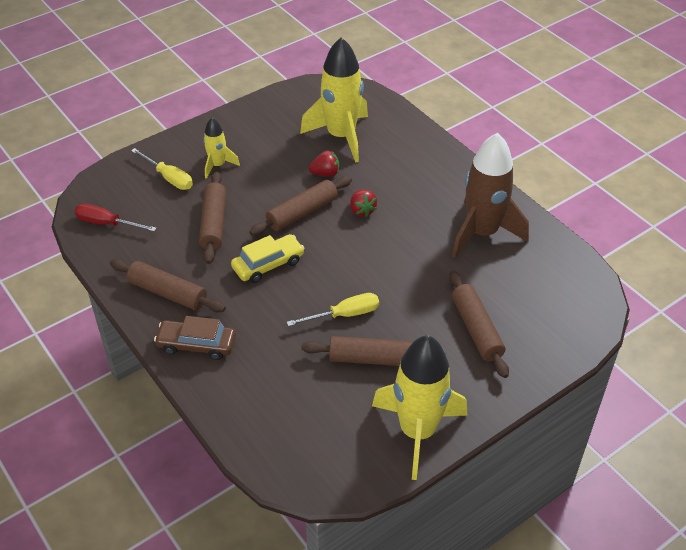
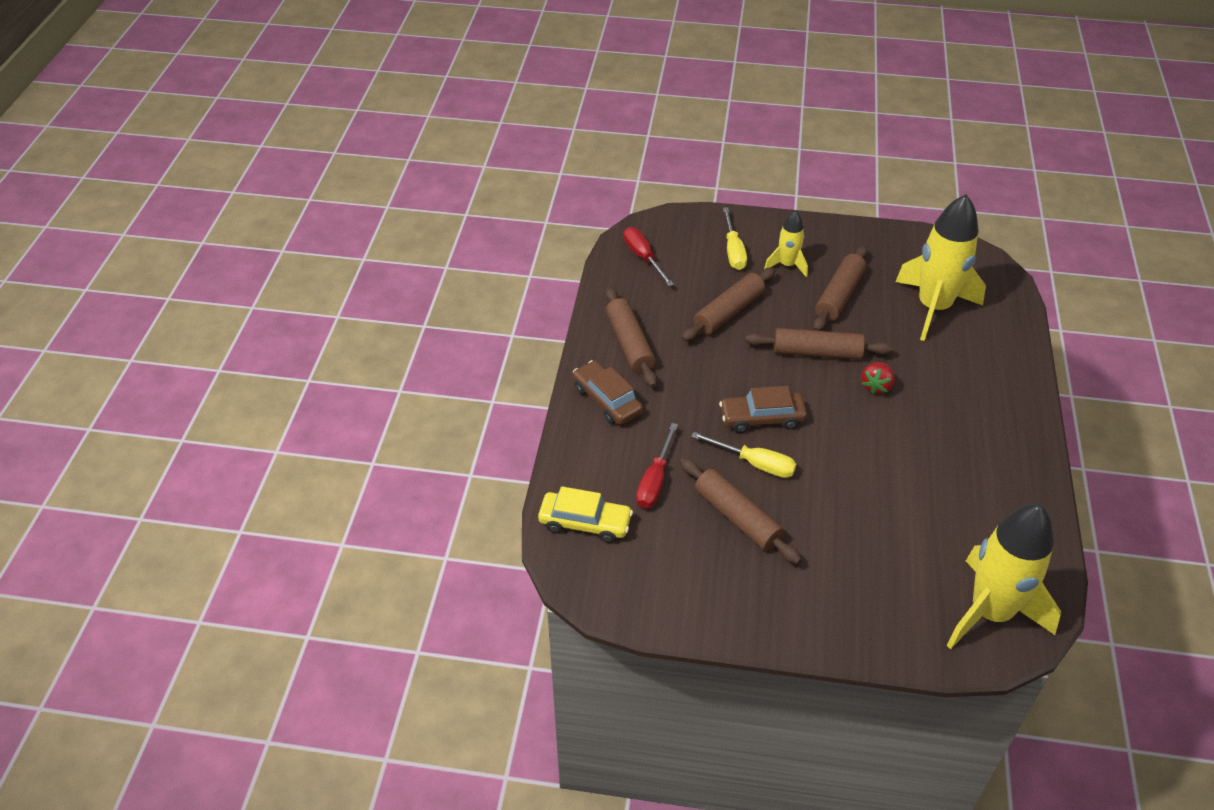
camera: 45 degrees right, 0 degrees up
yellow car [231,234,305,283] -> yellow car moved to [538,486,633,543]
red strawberry [309,151,339,177] -> none
yellow rocket [372,335,467,480] -> yellow rocket moved to [946,504,1061,649]
brown rolling pin [449,270,509,378] -> brown rolling pin moved to [813,245,868,331]
brown rocket [452,133,529,258] -> none
none -> red screwdriver [636,423,678,508]
none -> brown car [719,386,807,433]

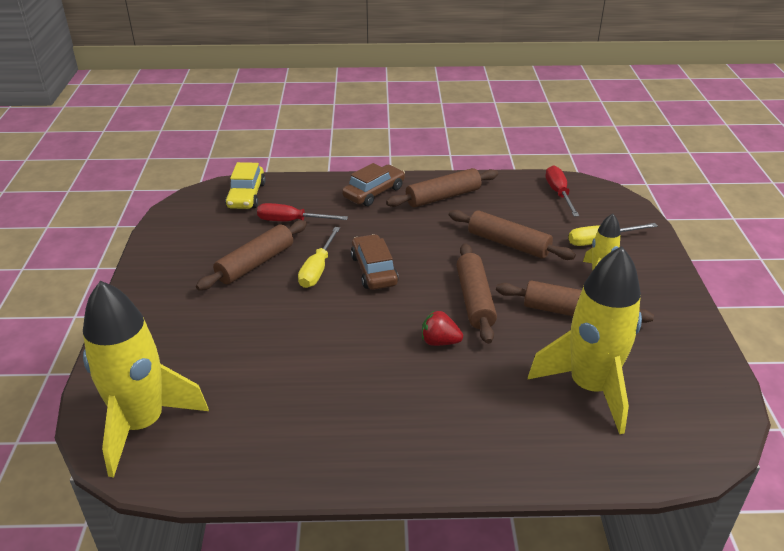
camera: 80 degrees right, 10 degrees down
red screwdriver [623,227,674,286] -> red screwdriver turned 60 degrees counterclockwise [545,165,579,217]

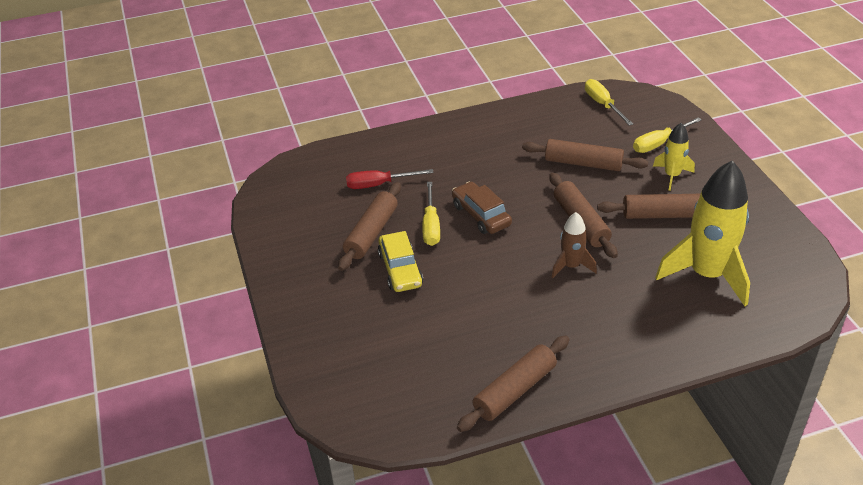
camera: 15 degrees left, 5 degrees up
yellow rocket [83,280,209,477] -> none
yellow car [225,162,265,209] -> yellow car moved to [378,231,423,292]
brown car [342,163,405,206] -> none
brown rolling pin [386,168,498,207] -> brown rolling pin moved to [457,336,570,432]
red strawberry [422,310,463,346] -> brown rocket [552,212,597,278]
red screwdriver [545,165,579,217] -> yellow screwdriver [585,79,633,126]

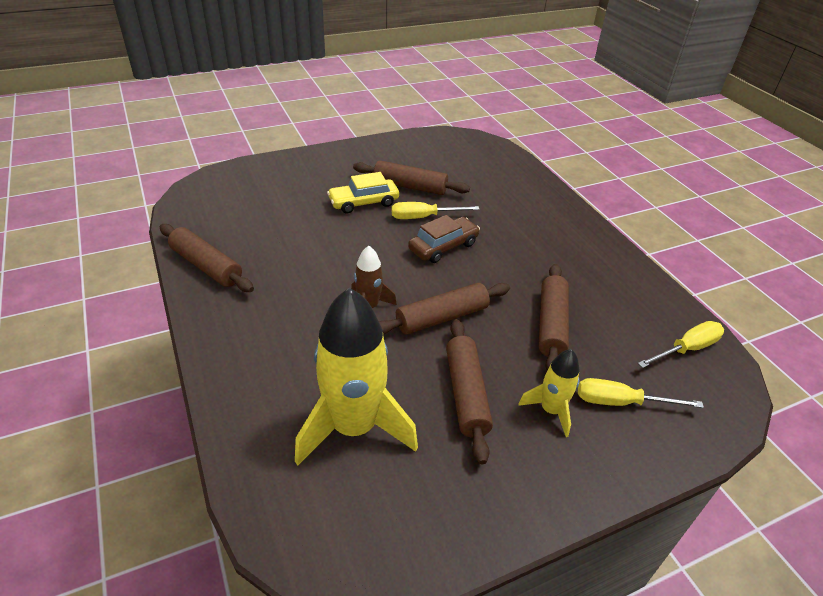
camera: 80 degrees right, 0 degrees up
red screwdriver [346,169,434,189] -> none
yellow screwdriver [633,117,702,153] -> yellow screwdriver turned 45 degrees counterclockwise [578,378,704,408]

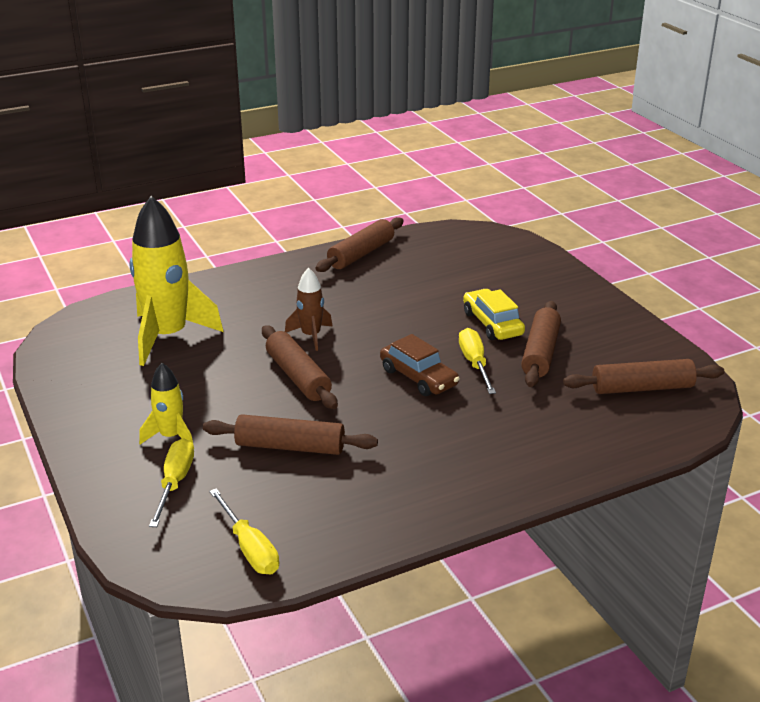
camera: 90 degrees right, 10 degrees down
brown rolling pin [446,319,493,464] -> brown rolling pin moved to [563,359,724,394]

